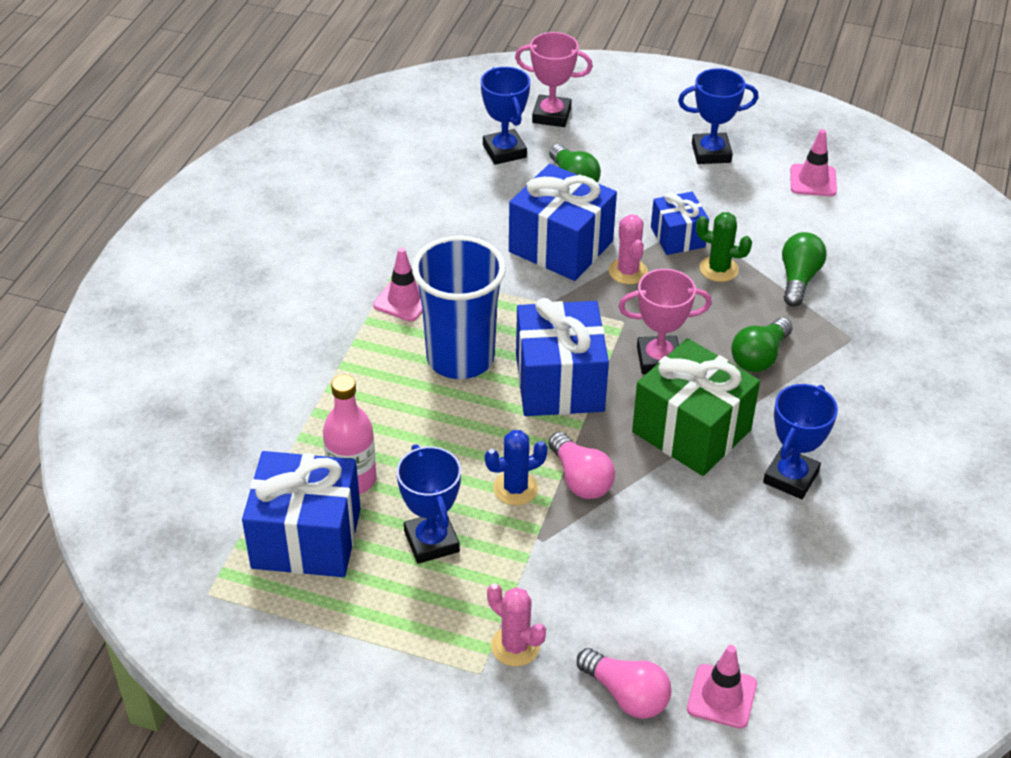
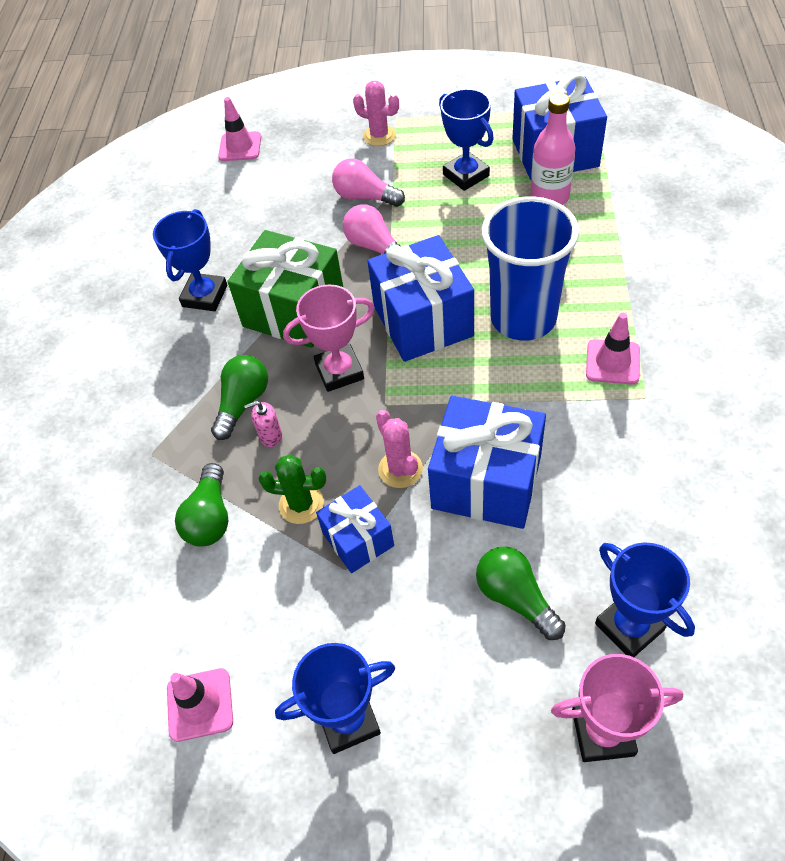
camera: 170 degrees right, 10 degrees up
blue cactus [485,430,548,505] -> none
pink light bulb [577,648,671,719] -> pink light bulb moved to [332,158,405,207]
none -> pink soap dispenser [244,401,282,447]

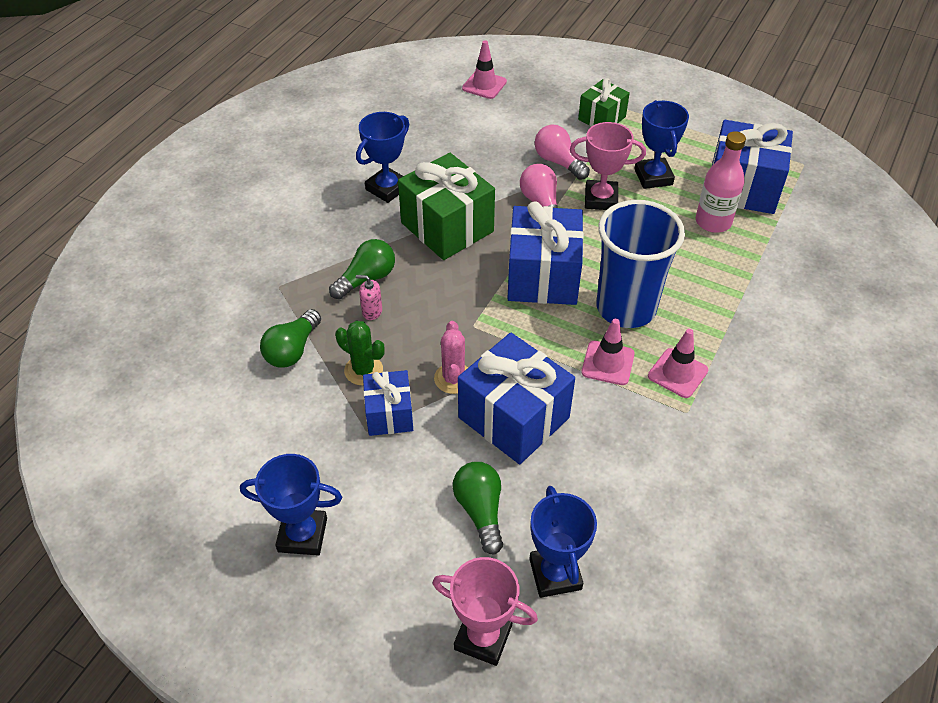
camera: 20 degrees right, 5 degrees down
pink traffic cone [167,668,233,742] -> pink traffic cone moved to [582,318,635,385]
pink trophy [283,285,375,392] -> pink trophy moved to [570,122,646,210]
pink cactus [353,81,399,146] -> green gift [578,78,630,127]

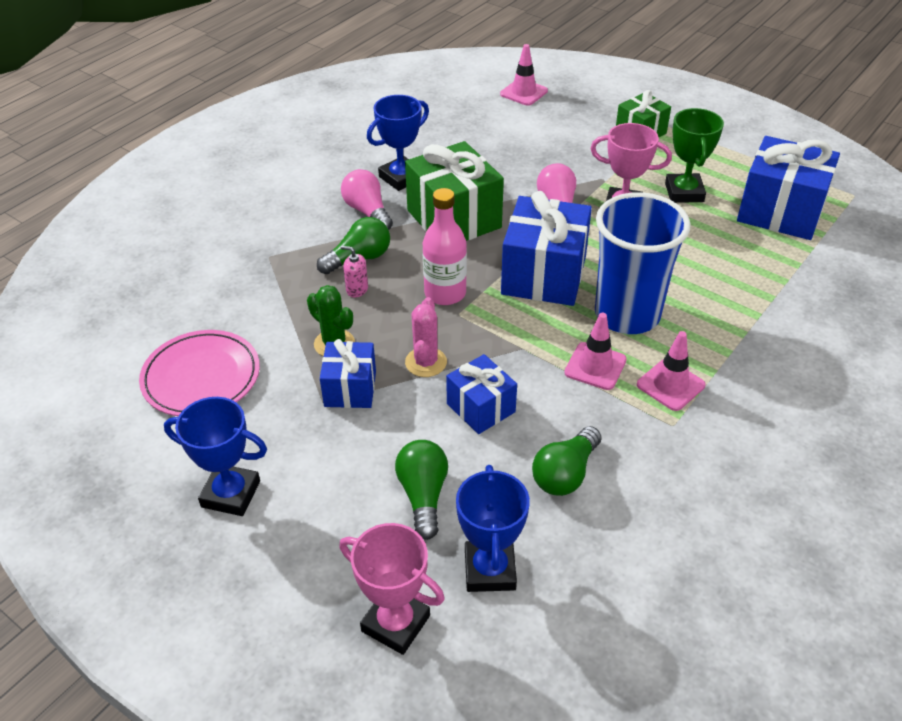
camera: 10 degrees right, 5 degrees down
green light bulb [260,309,321,368] -> green light bulb moved to [532,426,601,496]
blue gift [458,332,575,464] -> blue gift [446,354,517,434], size x0.58
pink light bulb [535,125,590,180] -> pink light bulb moved to [341,169,393,230]
blue trophy [634,100,689,189] -> green trophy [665,108,724,203]
pink bottle [696,131,746,233] -> pink bottle moved to [422,188,467,305]
none -> pink plate [139,330,260,416]

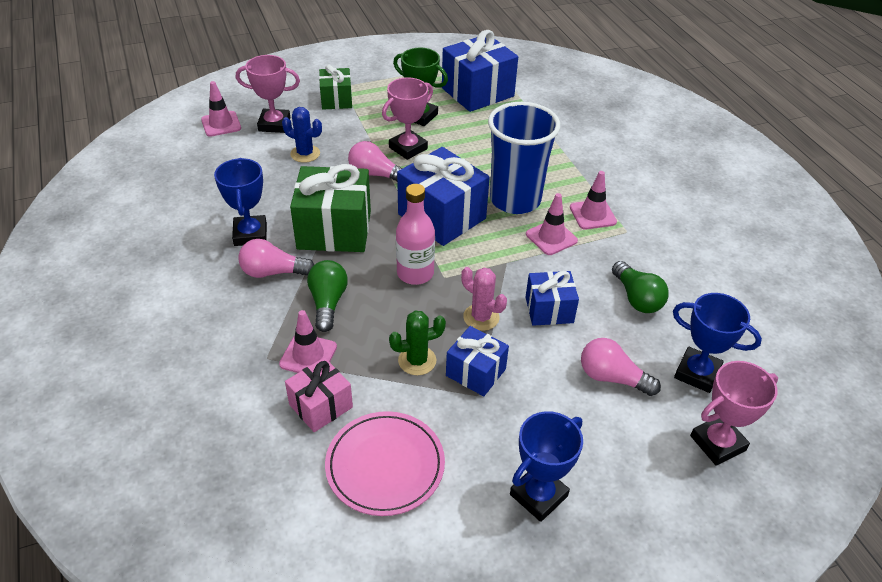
camera: 60 degrees left, 0 degrees up
pink soap dispenser [341,246,368,297] -> none
green light bulb [395,440,448,540] -> pink light bulb [581,338,661,396]
none -> pink trophy [236,55,300,133]
none -> pink traffic cone [279,310,337,373]
none -> blue cactus [282,107,322,163]
none -> pink gift [285,357,353,432]

